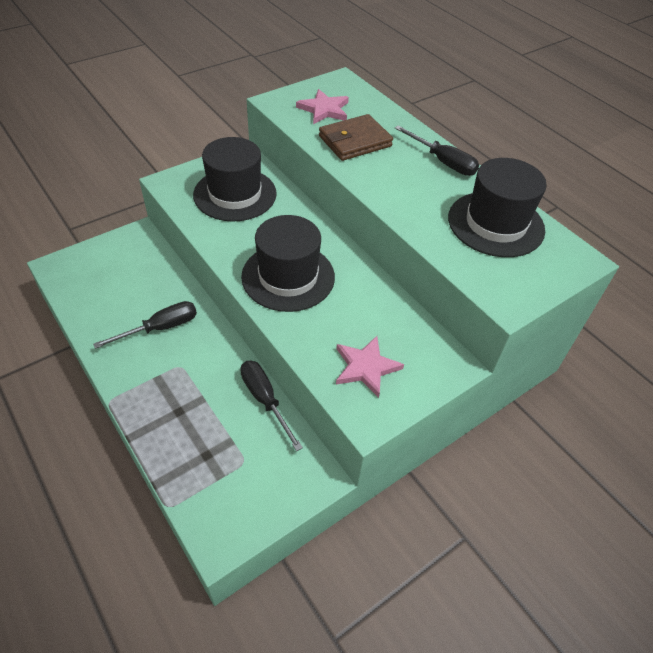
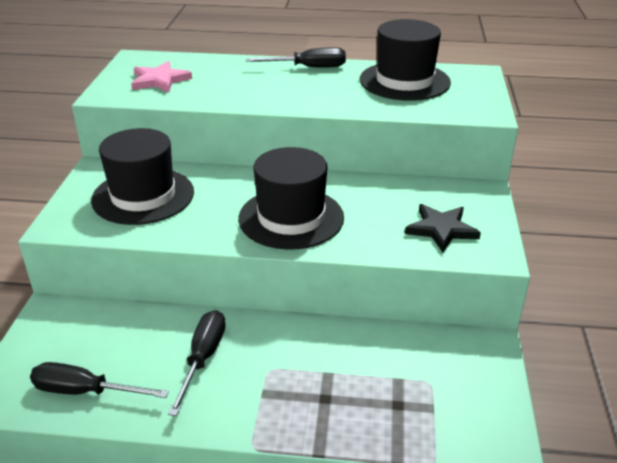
camera: 45 degrees left, 15 degrees down
black screwdriver [240,361,303,451] -> black screwdriver moved to [30,362,169,398]
brown wallet [319,114,393,161] -> none
pink star [336,336,404,398] -> black star [405,204,481,252]

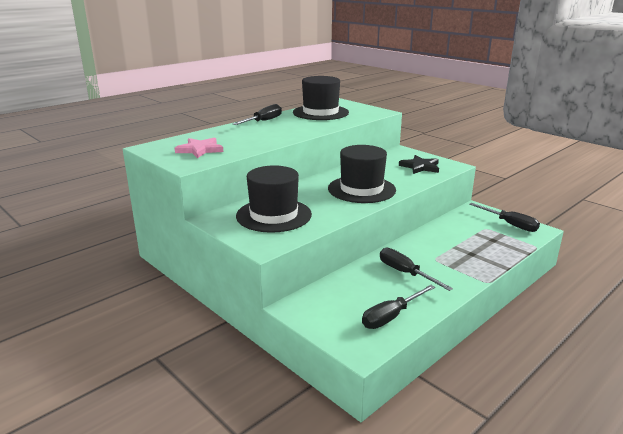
camera: 50 degrees left, 10 degrees down
none -> black screwdriver [469,203,540,232]

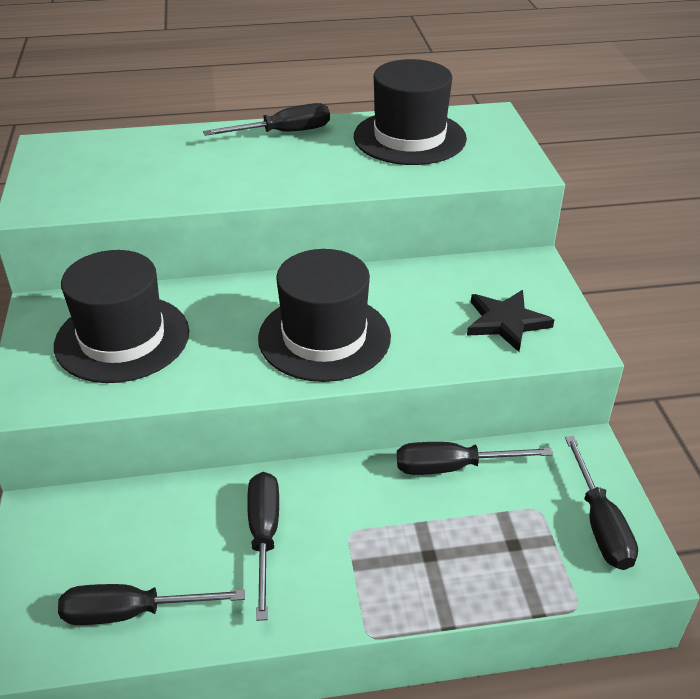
camera: 35 degrees right, 15 degrees up
pink star [175,138,223,158] -> none
none -> black screwdriver [397,442,553,475]

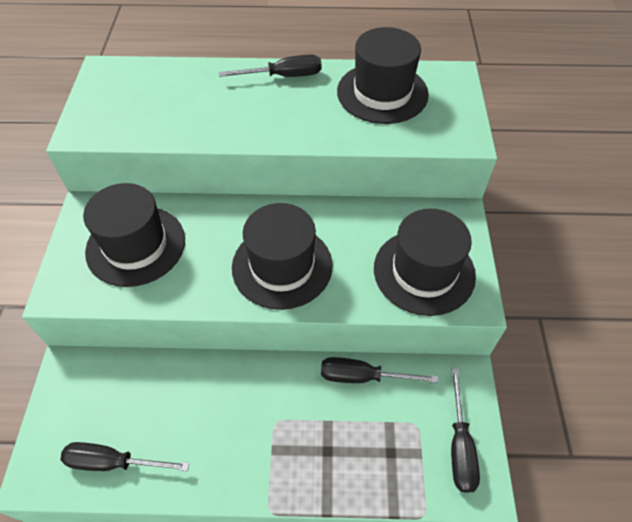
camera: 10 degrees right, 15 degrees up
black screwdriver [247,472,279,621] -> none
black star [467,290,554,352] -> black hat [374,209,476,316]

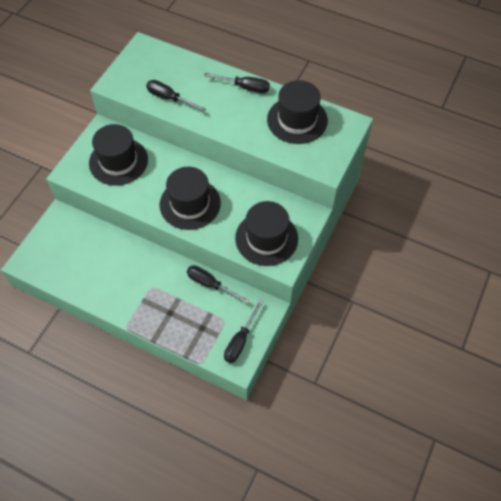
camera: 25 degrees right, 5 degrees up
black screwdriver [61,442,189,471] -> black screwdriver moved to [146,80,206,112]

